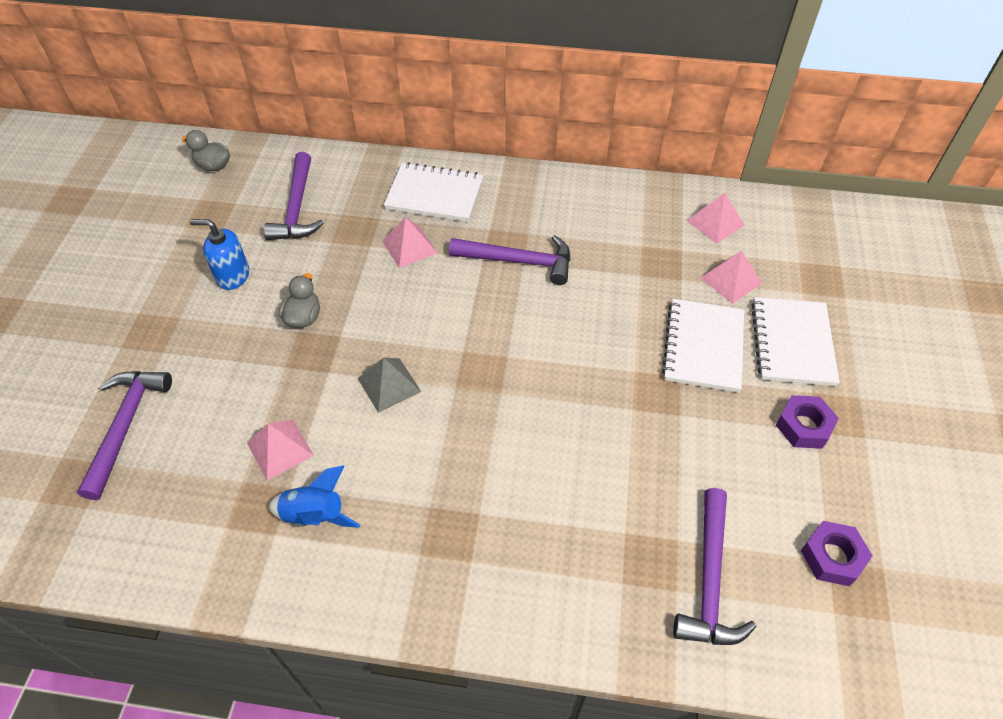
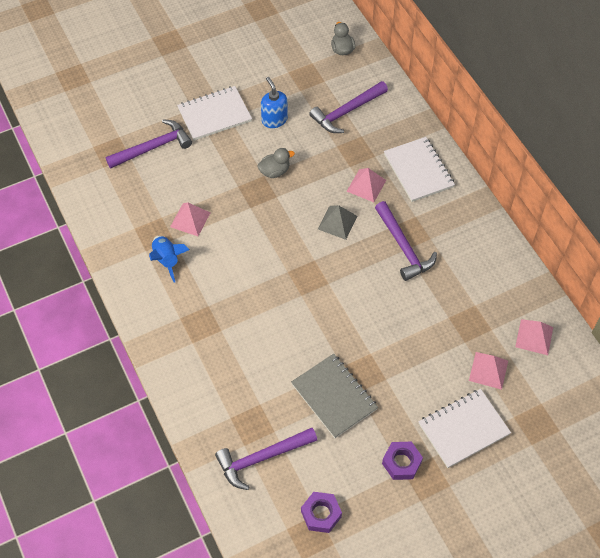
camera: 55 degrees right, 5 degrees up
grey pyramid [357,357,421,413] -> grey pyramid moved to [318,205,358,240]
white notebook [662,299,744,393] -> white notebook moved to [177,86,252,141]
none -> grey notebook [291,354,378,438]

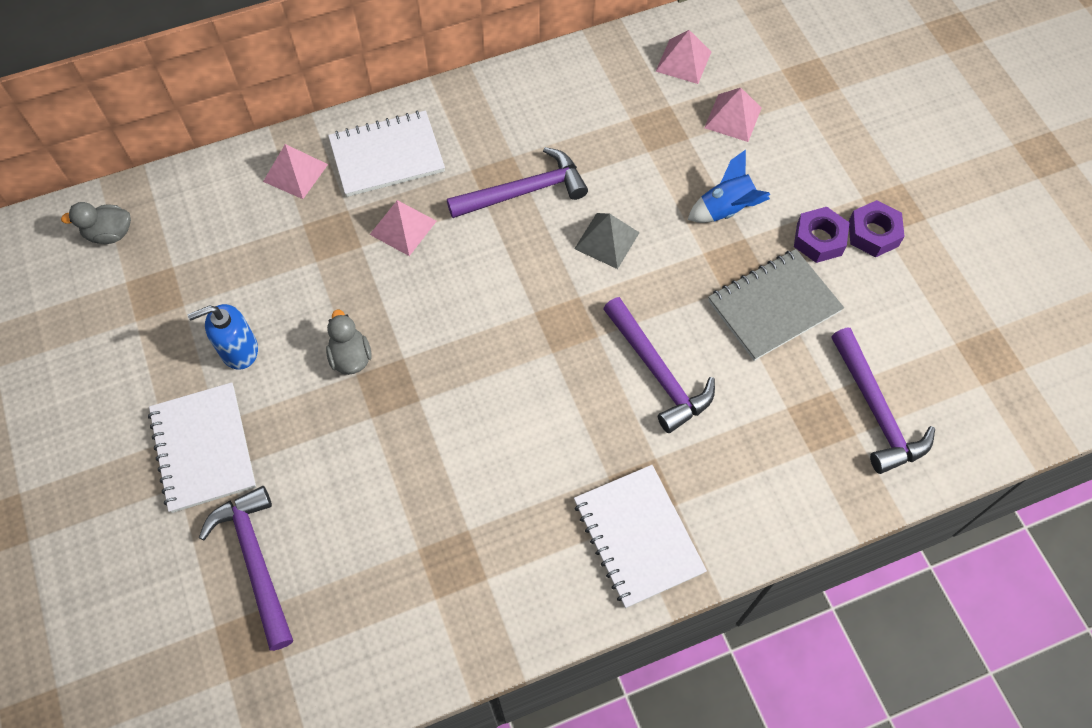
camera: 85 degrees left, 5 degrees up
blue rocket [149,236,189,283] -> blue rocket moved to [688,150,770,223]
pink pyramid [170,202,211,236] -> pink pyramid moved to [263,144,328,199]
purple nut [301,492,342,533] -> purple nut moved to [794,207,850,263]
purple hammer [309,81,388,133] -> purple hammer moved to [603,297,715,433]
grey pyramid [318,205,358,240] -> grey pyramid moved to [574,213,640,269]
white notebook [418,389,511,468] -> white notebook moved to [574,465,707,608]

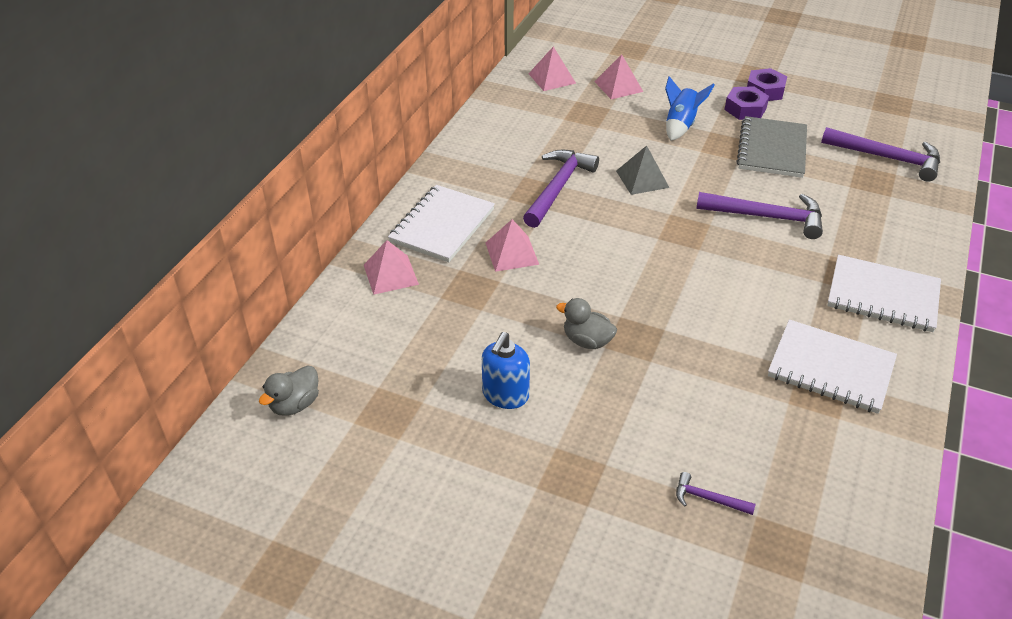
camera: 45 degrees left, 20 degrees down
white notebook [148,382,256,513] -> white notebook moved to [768,319,897,414]
purple hammer [199,486,293,651] -> purple hammer [676,472,756,515], size x0.48

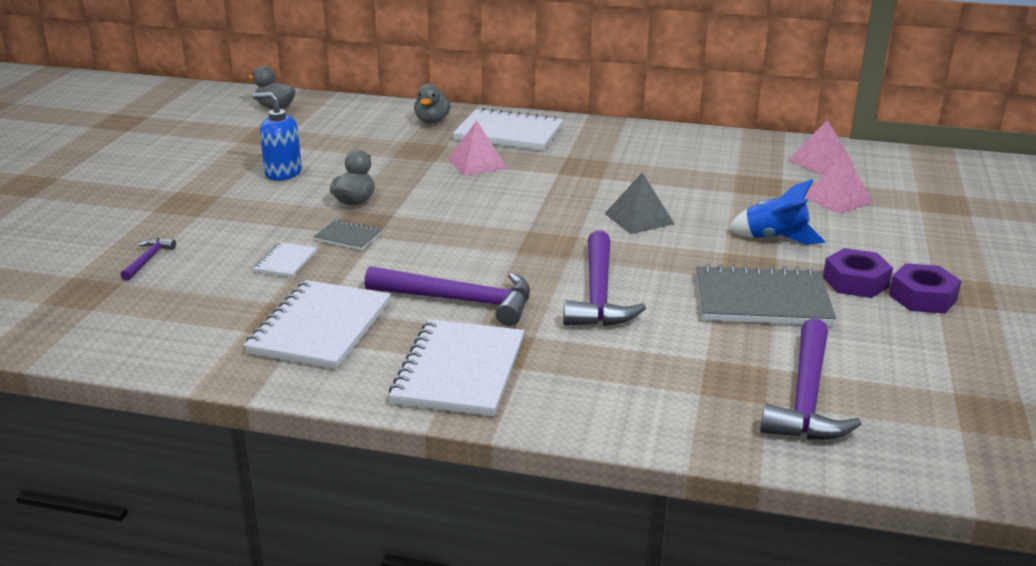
camera: 80 degrees right, 15 degrees down
pink pyramid [364,240,419,295] -> grey duck [414,84,451,124]
purple hammer [523,150,599,228] -> purple hammer moved to [364,266,530,326]
none -> white notebook [253,242,317,278]
none -> grey notebook [313,220,382,250]

